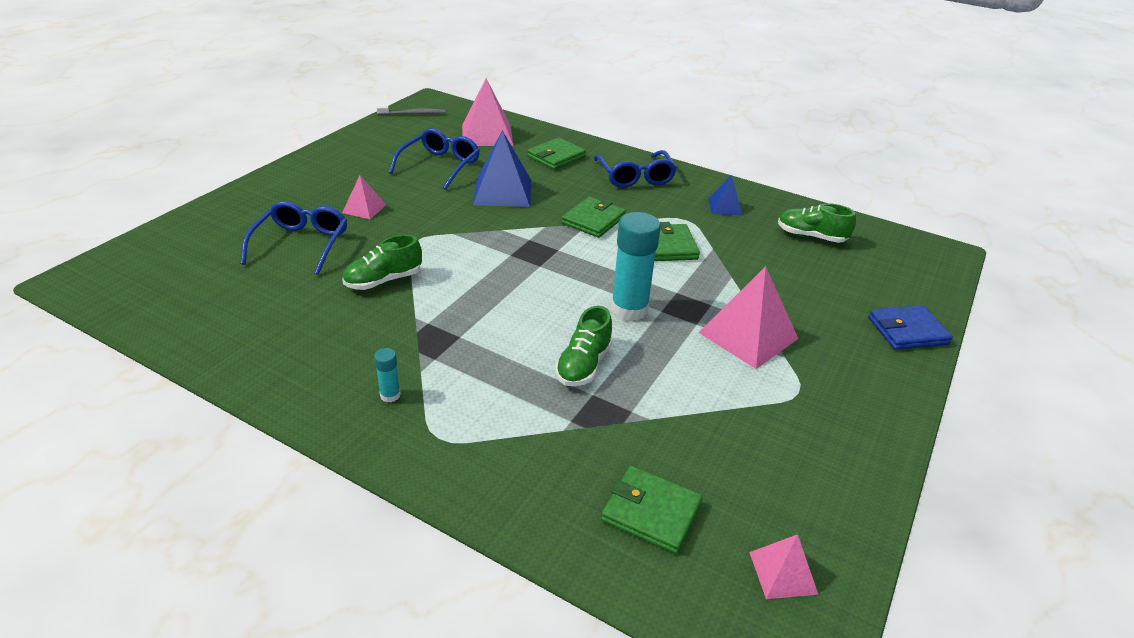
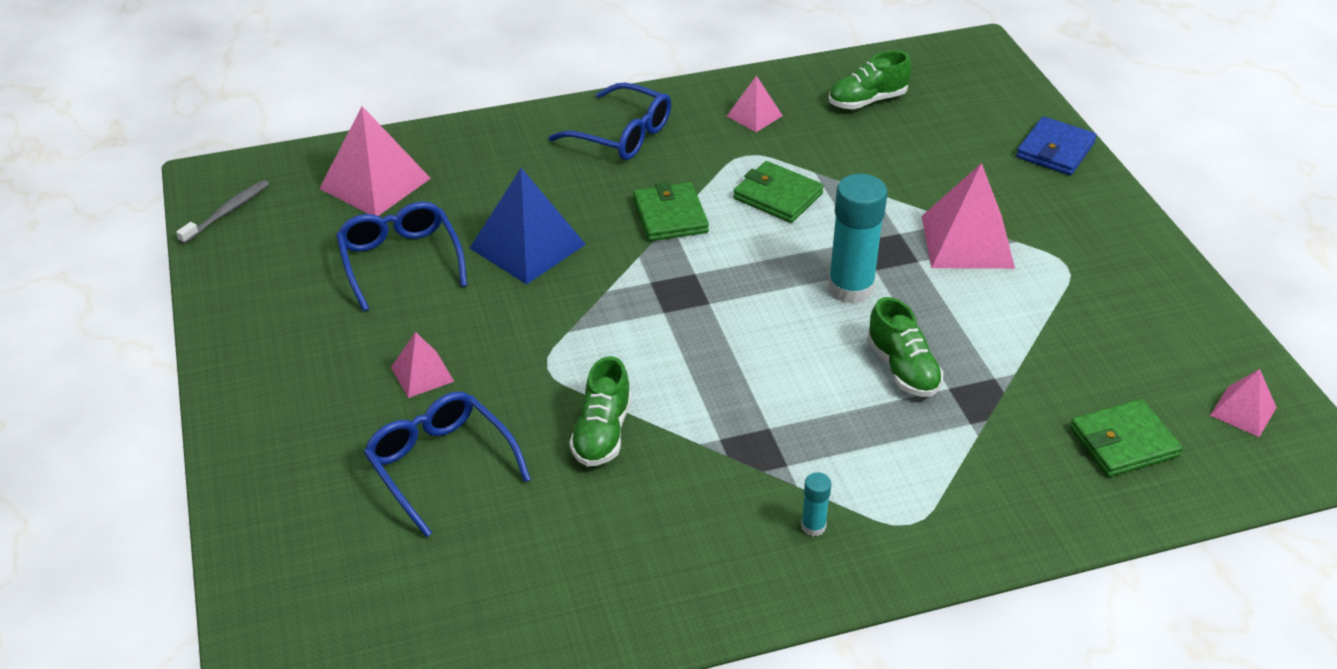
camera: 45 degrees left, 5 degrees up
green wallet [527,137,586,170] -> none
blue pyramid [708,175,742,215] -> pink pyramid [727,76,783,132]

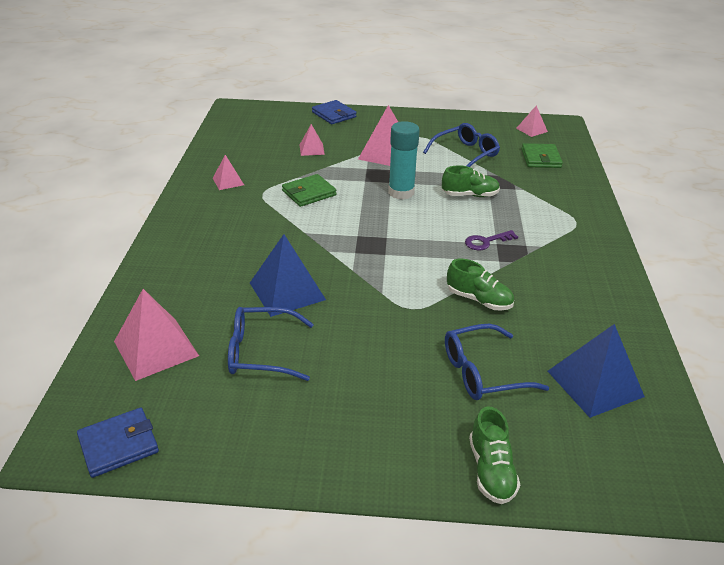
camera: 70 degrees left, 5 degrees down
grey toothbrush [176,180,269,244] -> blue wallet [77,408,159,478]
pink pyramid [391,332,455,398] -> pink pyramid moved to [300,124,325,156]
blue glasses [549,83,671,160] -> blue glasses moved to [423,123,500,167]
green wallet [633,182,709,241] -> none
turquoise glue stick [801,472,831,536] -> none
green shoe [829,51,912,109] -> green shoe moved to [469,406,520,504]
none -> purple key [465,230,518,251]
none -> blue pyramid [548,324,645,418]

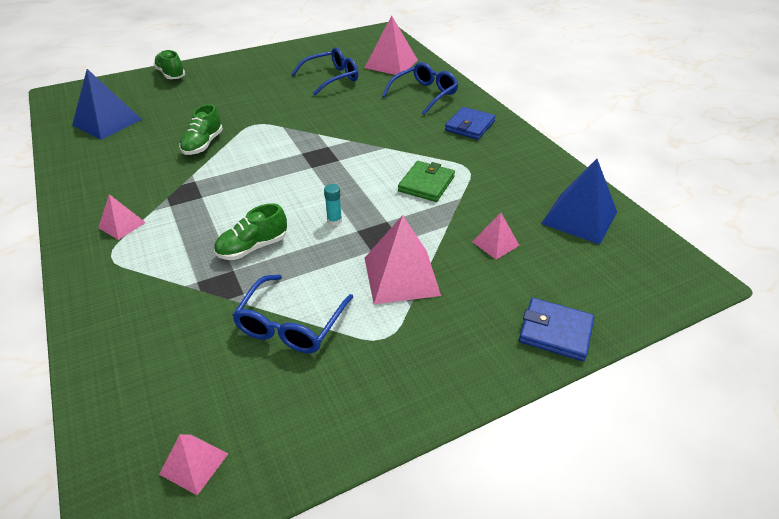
camera: 150 degrees right, 5 degrees up
blue wallet [77,408,159,478] -> blue wallet moved to [445,107,495,140]
pink pyramid [213,155,244,190] -> pink pyramid moved to [98,194,146,240]
blue pyramid [250,234,326,317] -> blue pyramid moved to [541,159,617,245]
turquoise glue stick [388,121,420,199] -> turquoise glue stick [324,184,342,225], size x0.46
blue glasses [445,324,549,400] -> blue glasses moved to [382,62,458,115]
green shoe [447,259,514,310] -> green shoe turned 75 degrees counterclockwise [179,104,223,155]
purple key [465,230,518,251] -> none
green wallet [521,143,563,168] -> none

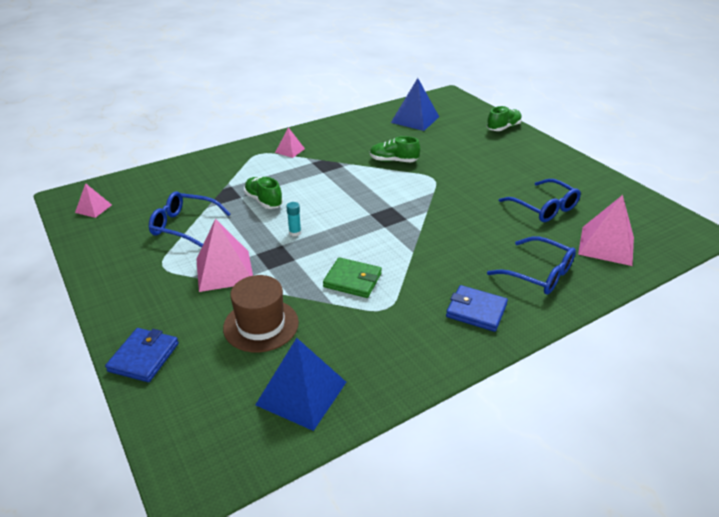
camera: 85 degrees right, 5 degrees down
pink pyramid [472,213,520,260] -> brown hat [223,275,299,352]

